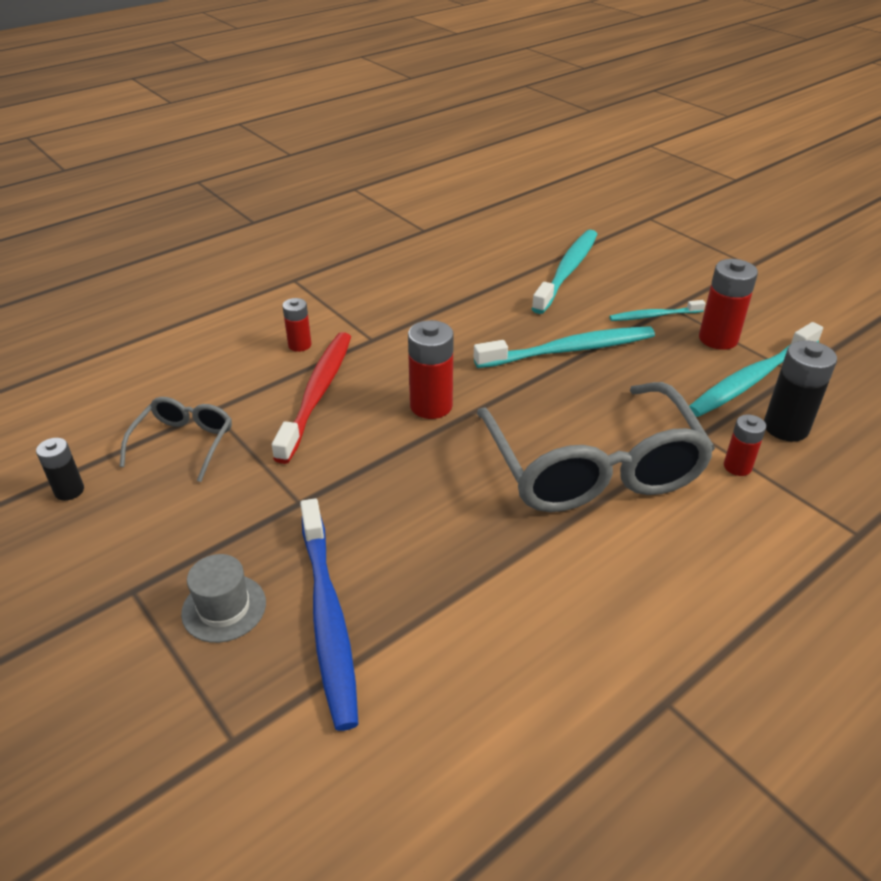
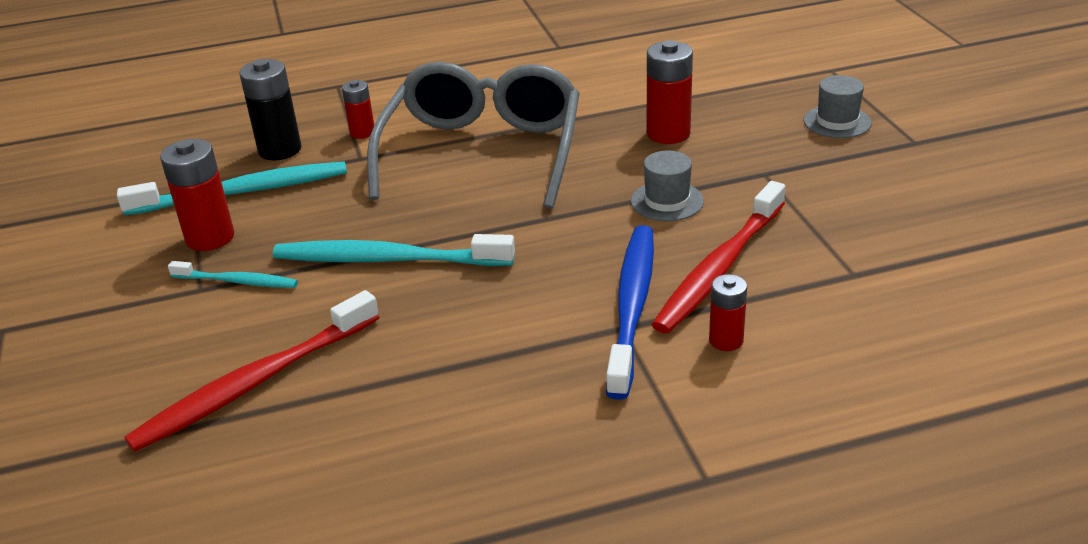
camera: 155 degrees left, 5 degrees down
black battery [36,438,84,501] -> none
grey glasses [120,397,232,482] -> none
blue toothbrush [300,498,358,731] -> blue toothbrush moved to [606,225,654,400]
red battery [408,320,454,419] -> red battery moved to [647,40,693,144]
turquoise toothbrush [531,230,597,314] -> red toothbrush [124,290,379,452]
none -> grey hat [631,151,704,221]

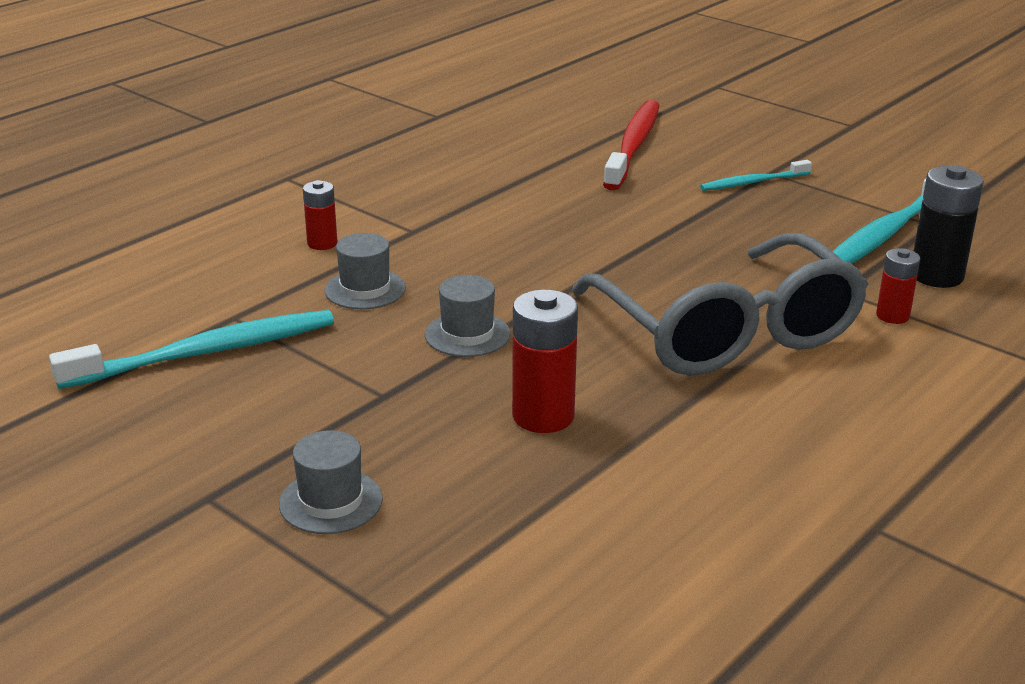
camera: 145 degrees right, 5 degrees down
red battery [160,139,235,251] -> none
turquoise toothbrush [273,234,515,266] -> turquoise toothbrush moved to [49,310,334,389]
blue toothbrush [606,225,654,400] -> none
red toothbrush [651,181,786,334] -> grey hat [324,233,406,309]

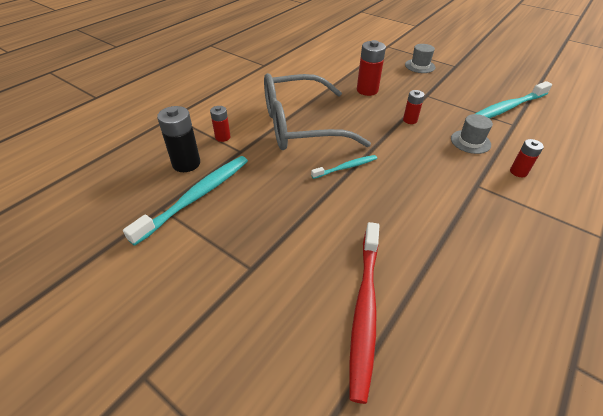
camera: 175 degrees right, 15 degrees up
grey hat [425,275,510,357] -> red battery [403,90,425,124]
grey glasses [572,233,868,376] -> grey glasses turned 75 degrees counterclockwise [264,73,371,150]
turquoise toothbrush [700,160,812,191] -> turquoise toothbrush moved to [311,155,377,179]

